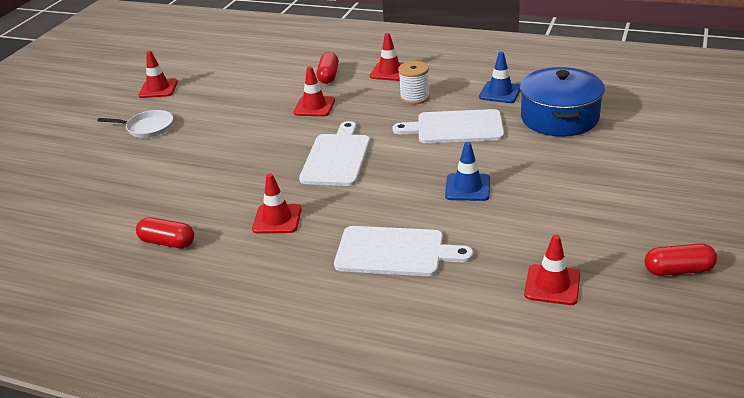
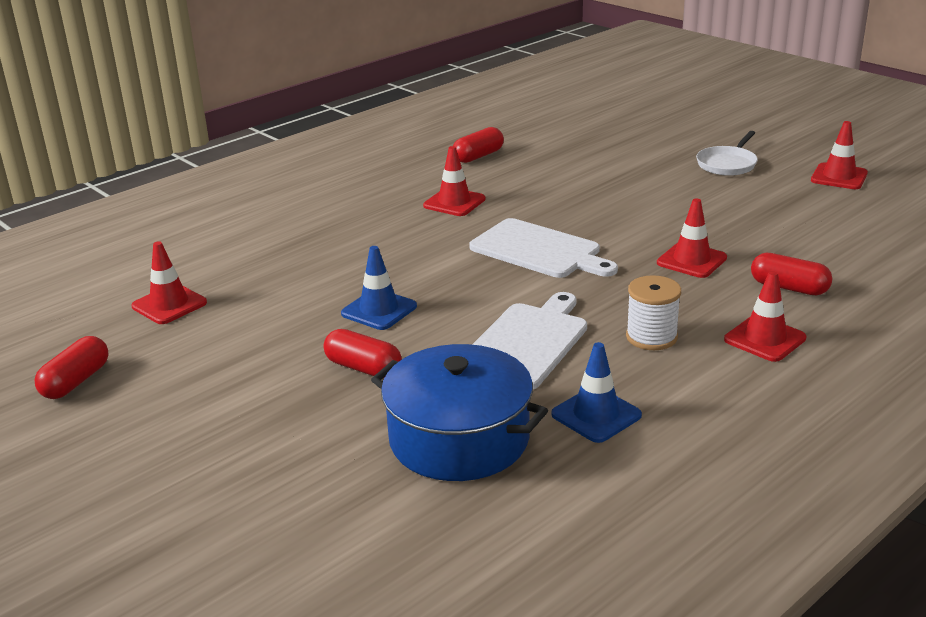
camera: 115 degrees right, 5 degrees down
white cutting board [334,226,473,276] -> none
none -> red capsule [324,329,402,378]

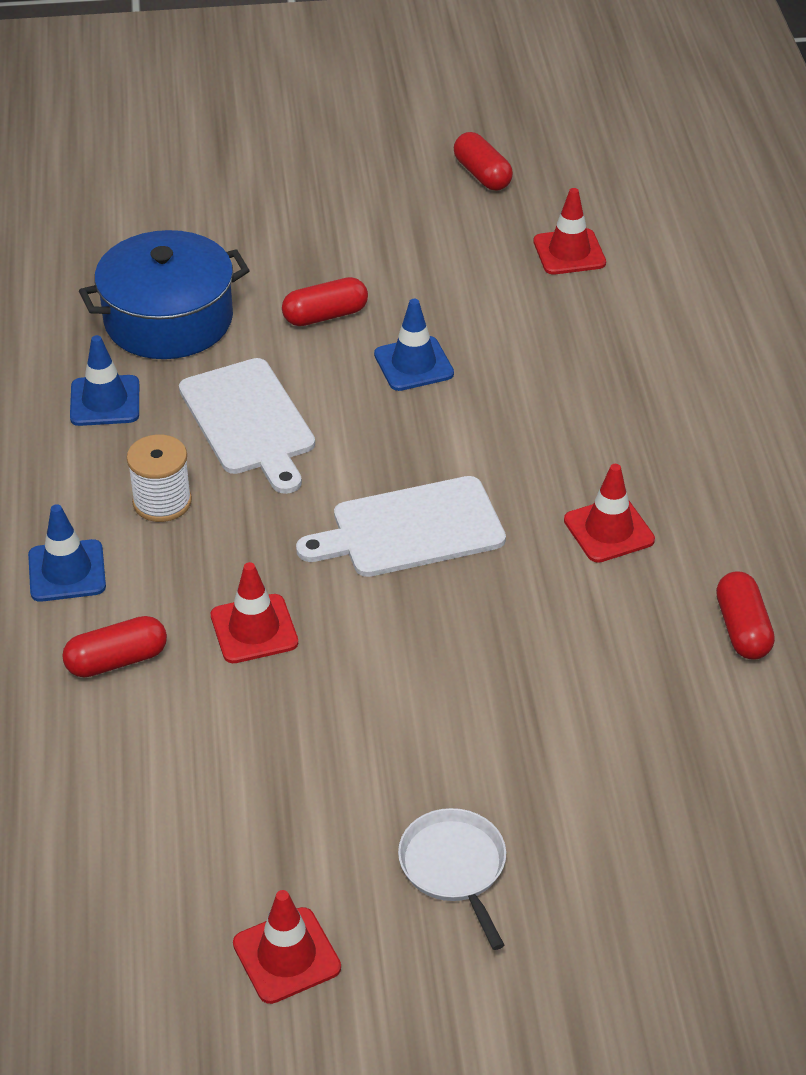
camera: 125 degrees right, 15 degrees up
red traffic cone [724,271,806,362] -> blue traffic cone [28,504,106,602]

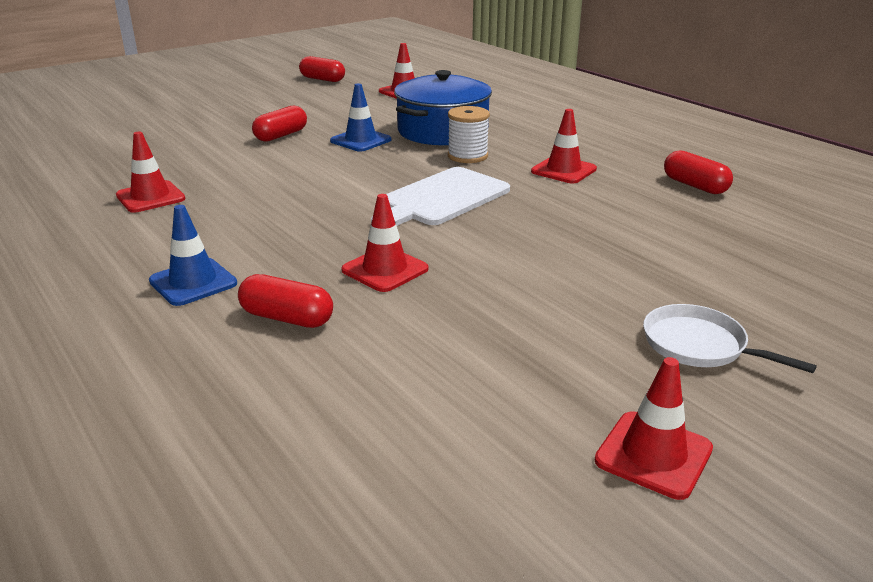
camera: 30 degrees left, 15 degrees down
red capsule [62,616,167,678] -> red capsule turned 75 degrees clockwise [238,274,333,328]
blue traffic cone [70,335,139,426] -> red traffic cone [116,132,185,213]
blue pot [79,230,250,359] -> blue pot moved to [394,70,492,145]
white spool [127,434,192,522] -> white spool moved to [448,106,490,163]
white cutting board [179,358,315,494] -> none

